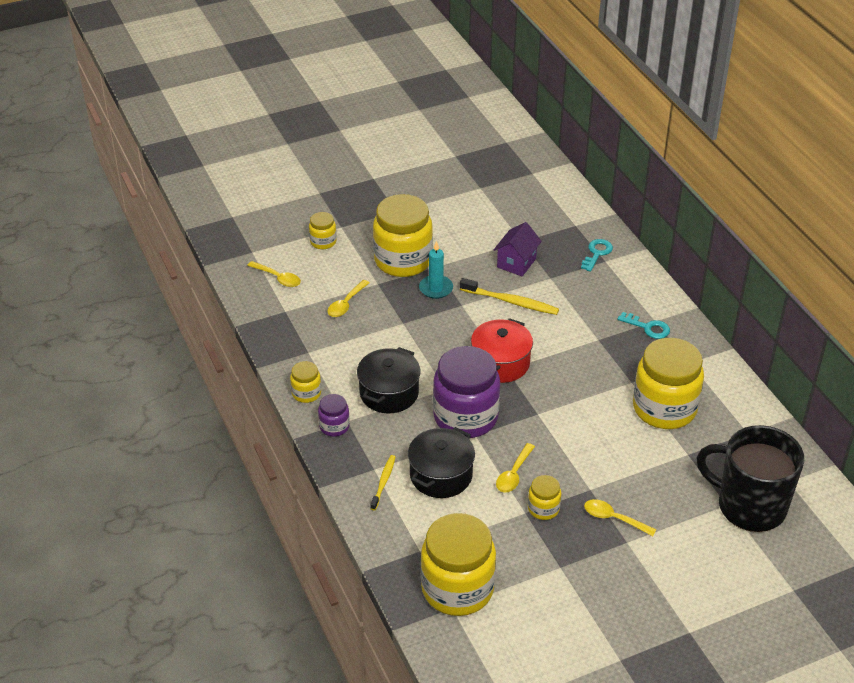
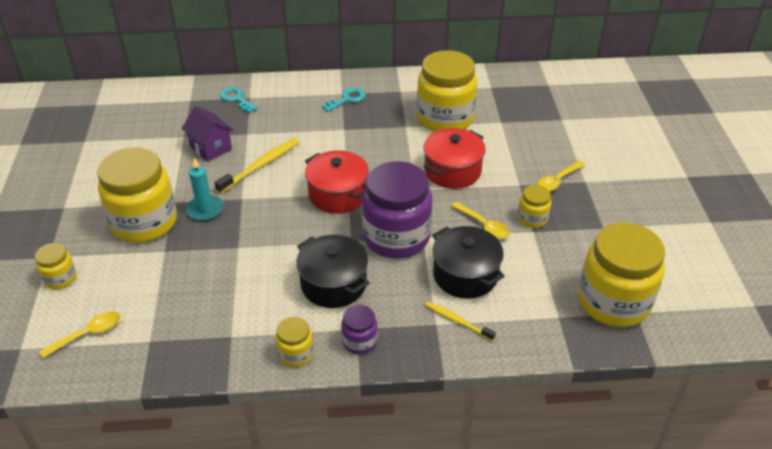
camera: 70 degrees left, 0 degrees up
yellow spoon [327,280,369,317] -> none
black mug [696,425,804,532] -> none
none -> red pot [424,128,486,189]

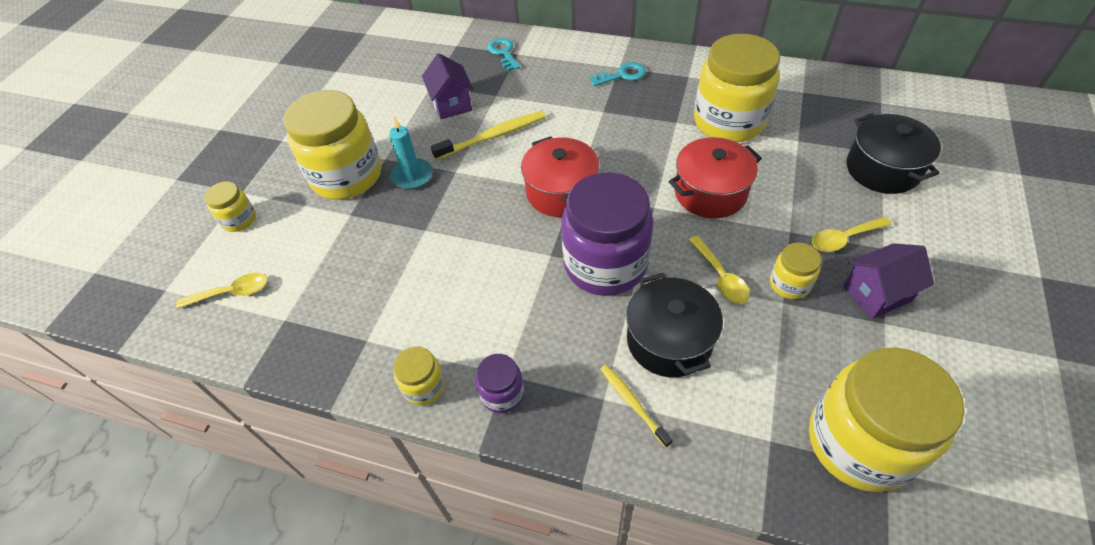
camera: 25 degrees right, 10 degrees up
black pot [296,235,369,308] -> black pot moved to [846,113,941,194]
none -> purple house [843,243,934,319]

